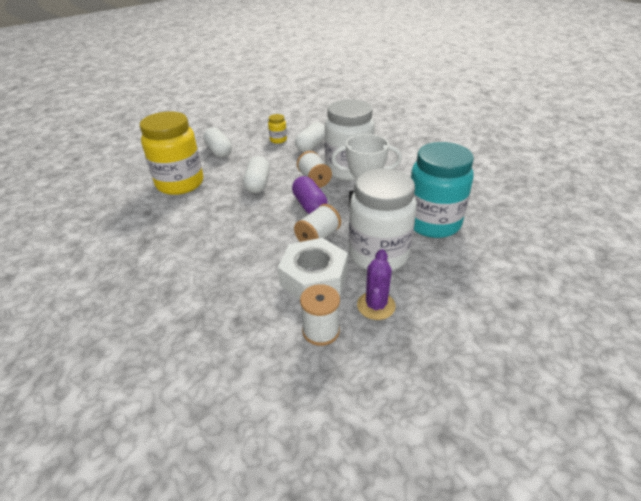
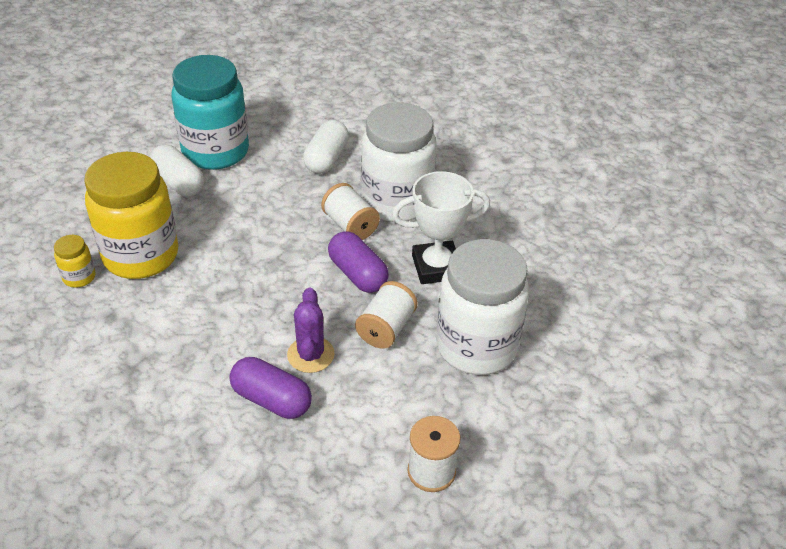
camera: 15 degrees left, 5 degrees up
white capsule [243,156,270,193] -> none
yellow jar [268,114,287,144] -> yellow jar moved to [54,235,95,288]
white nut [278,238,348,300] -> none
purple cactus [357,249,396,320] -> purple cactus moved to [287,288,335,373]
turquoise jar [411,142,474,238] -> turquoise jar moved to [172,55,249,170]
none -> purple capsule [229,357,312,419]

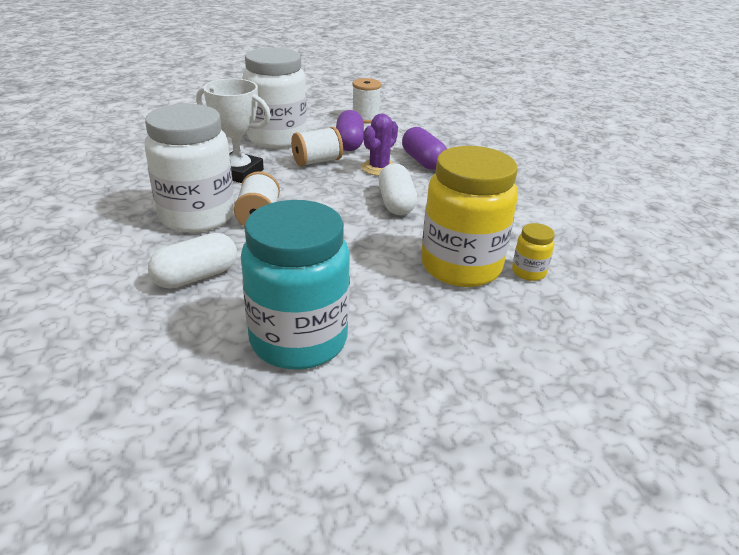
camera: 145 degrees left, 10 degrees down
white capsule [150,145,204,197] -> white capsule moved to [378,163,417,215]
purple capsule [328,231,389,293] -> purple capsule moved to [336,110,364,151]

